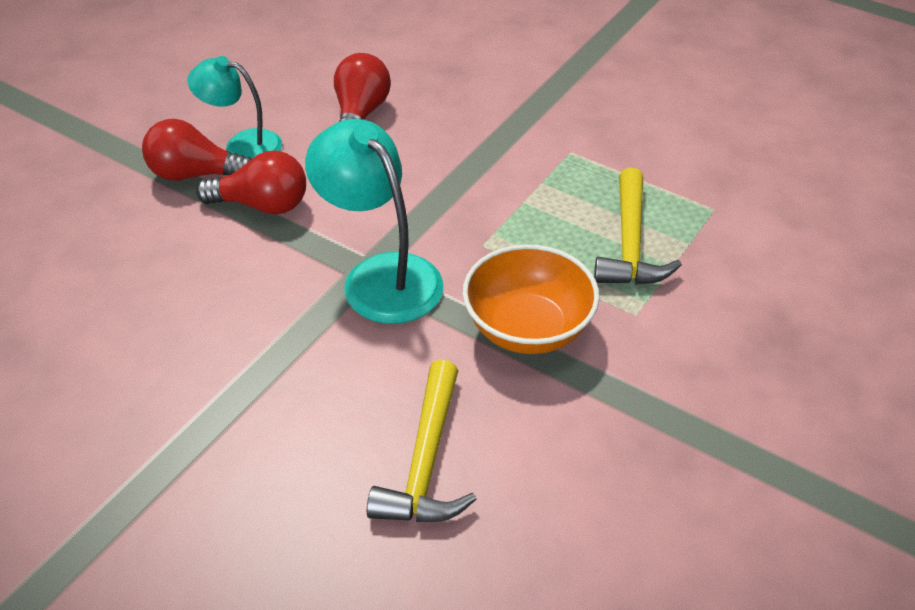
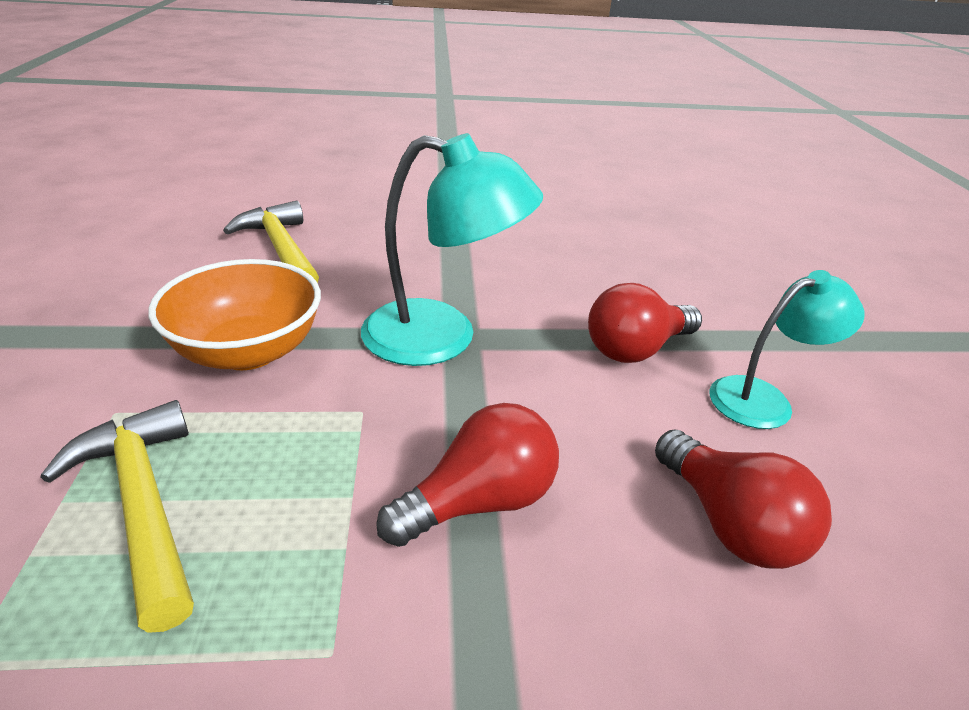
camera: 140 degrees right, 10 degrees down
red light bulb [142,119,252,181] -> red light bulb moved to [376,403,559,547]

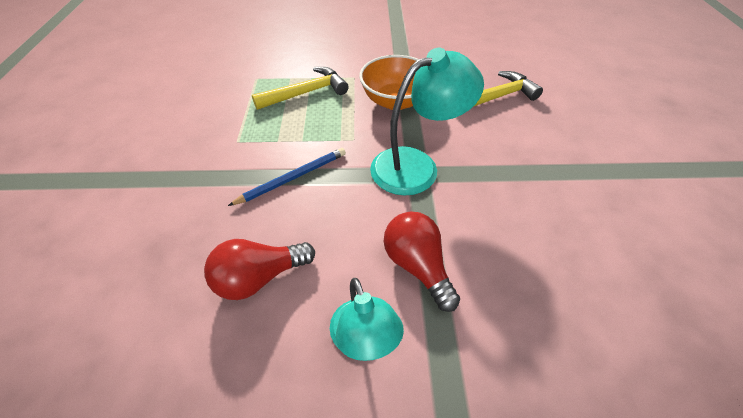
camera: 95 degrees right, 15 degrees up
turquoise lamp [361,133,543,366] -> turquoise lamp turned 135 degrees counterclockwise [370,48,484,196]
red light bulb [376,403,559,547] -> blue pencil [228,148,346,206]

